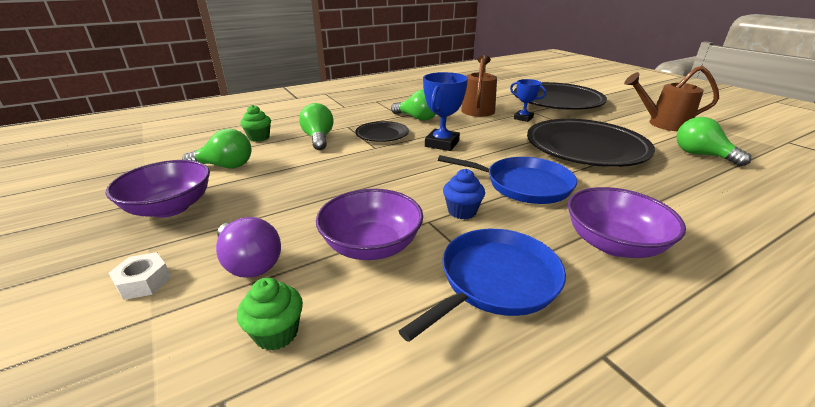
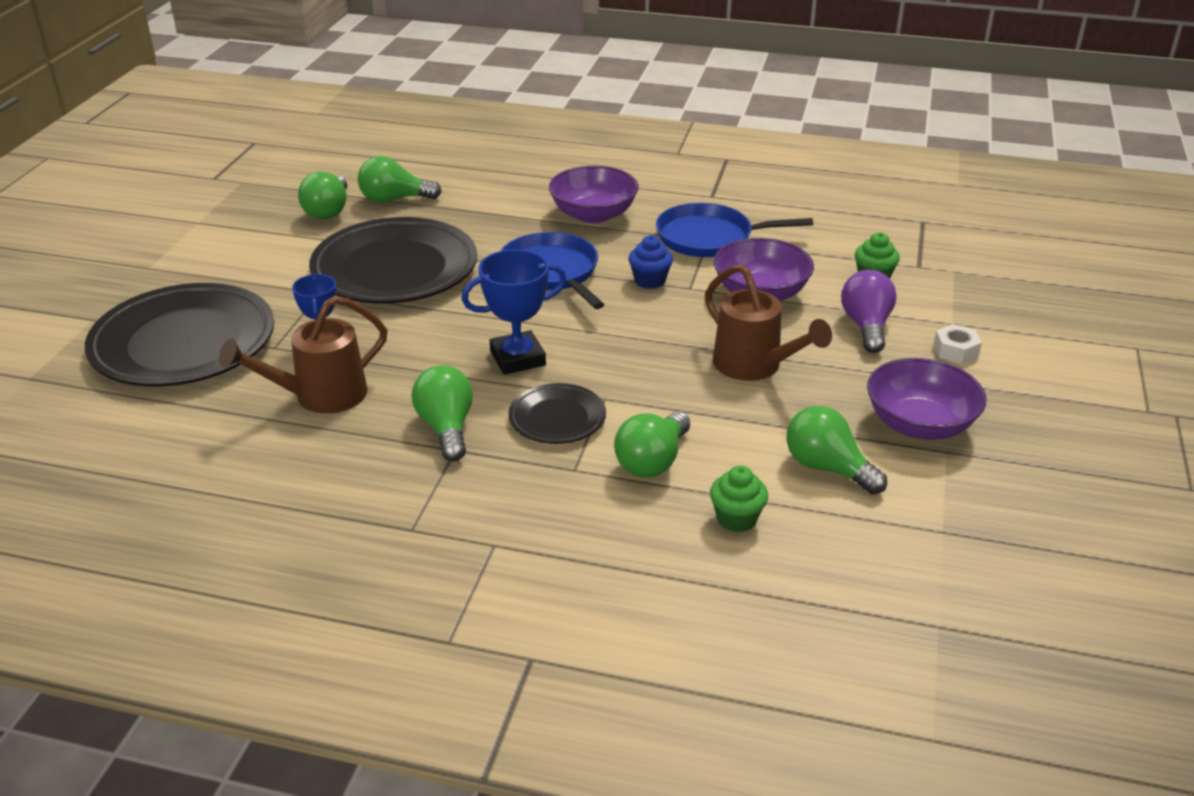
camera: 135 degrees left, 5 degrees up
brown watering can [624,66,719,131] -> brown watering can moved to [705,264,832,381]
none -> green light bulb [358,156,442,203]

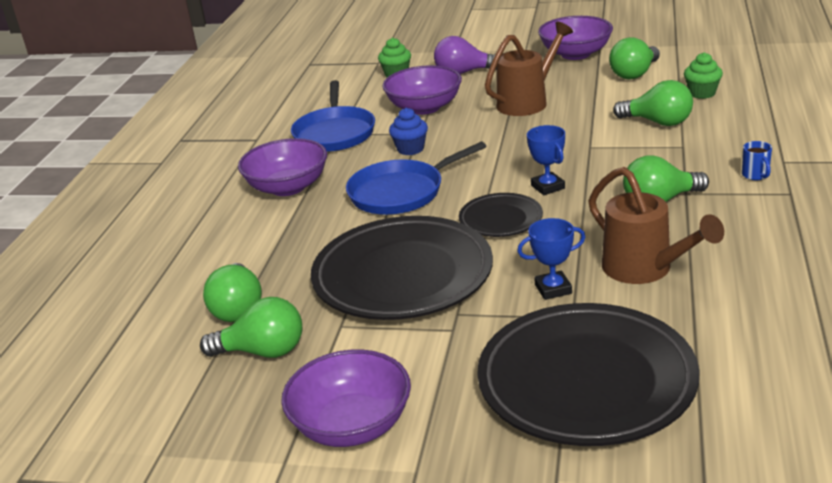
camera: 90 degrees left, 5 degrees down
blue trophy [461,249,567,375] -> blue trophy [527,125,565,195], size x0.64
black plate [509,383,606,444] -> black plate moved to [459,193,543,237]
white nut [933,324,982,364] -> none
none -> purple bowl [281,350,411,447]
none -> blue mug [742,141,772,180]

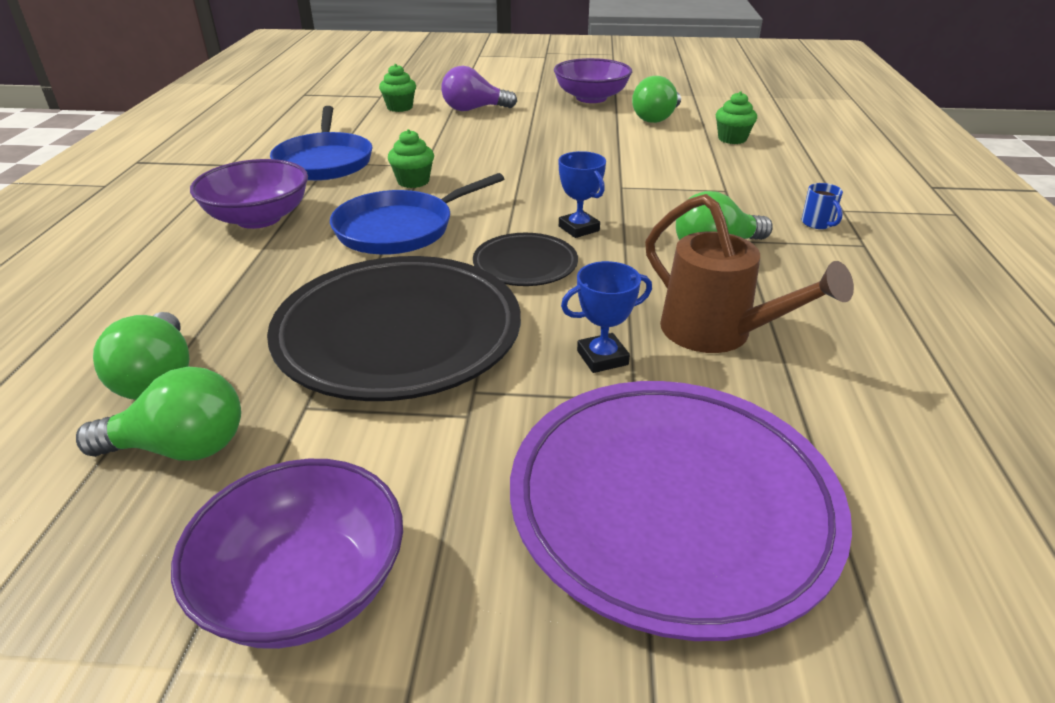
camera: 10 degrees left, 5 degrees up
purple bowl [382,65,462,115] -> none
blue cupcake [389,108,428,155] -> green cupcake [388,129,434,188]
black plate [477,303,700,446] -> purple plate [510,381,852,641]
brown watering can [485,22,573,116] -> none
green light bulb [613,80,693,126] -> none

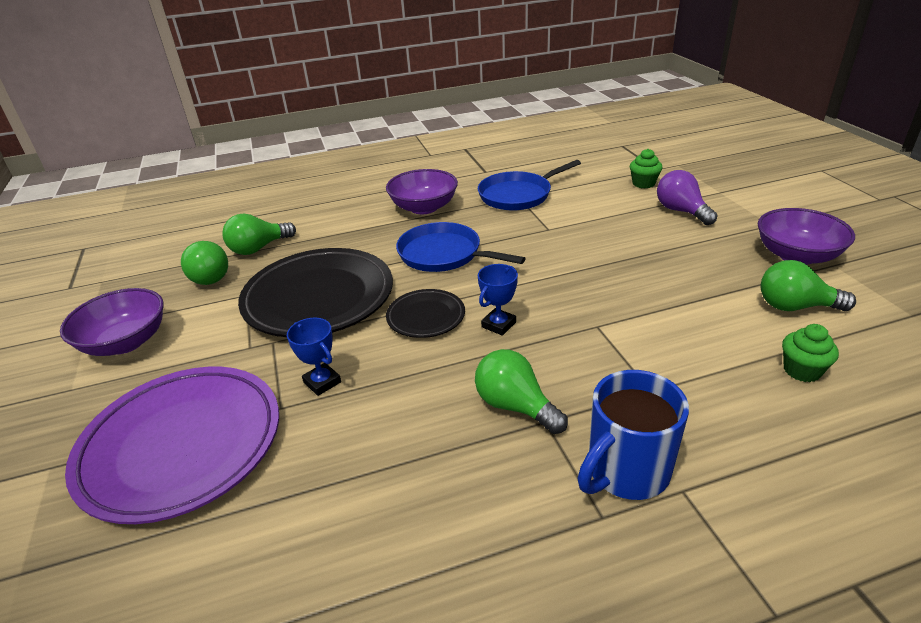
camera: 70 degrees right, 0 degrees up
green cupcake [388,129,434,188] -> none
brown watering can [645,194,854,353] -> none
blue mug [802,183,843,229] -> blue mug [577,370,689,500], size x2.36

